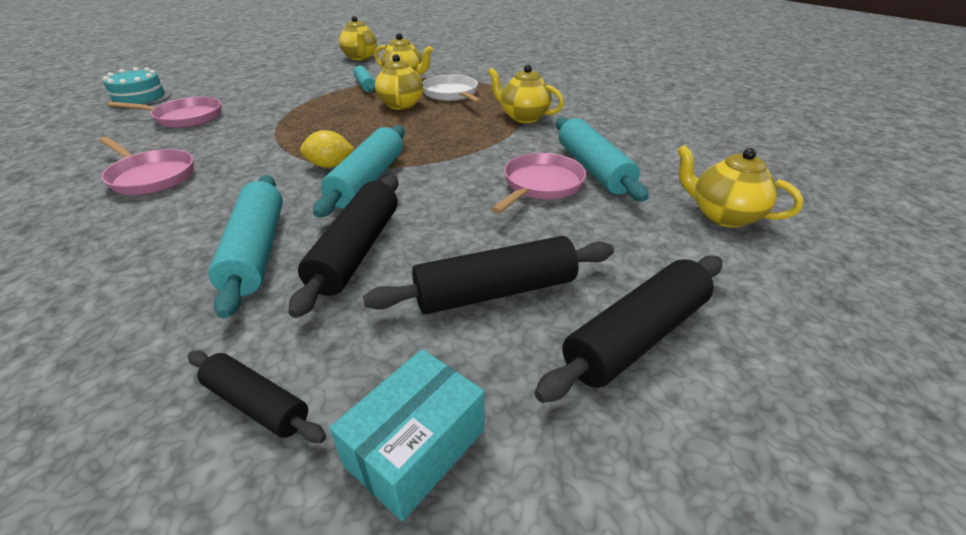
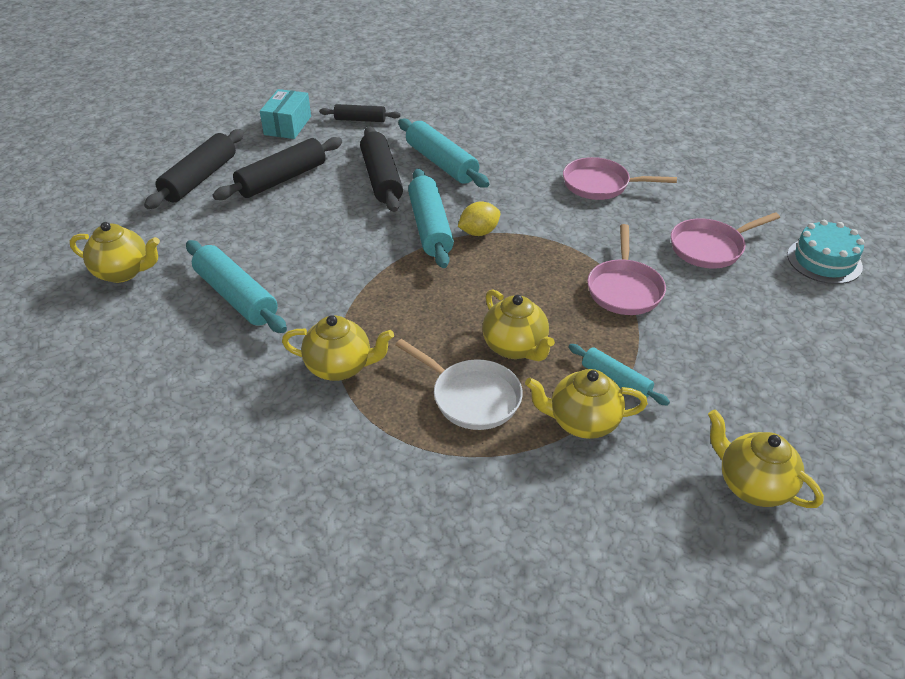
camera: 155 degrees right, 5 degrees up
pink pan [491,153,586,214] -> pink pan moved to [587,224,666,315]

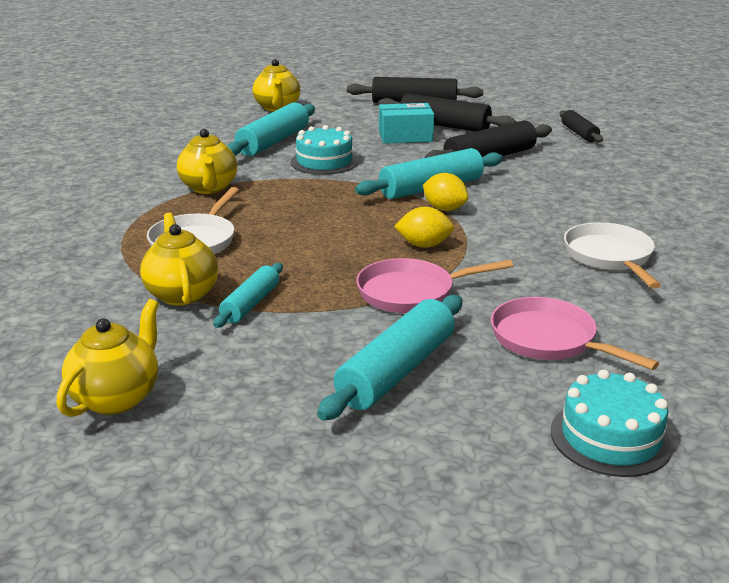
camera: 70 degrees right, 15 degrees down
turquoise box [260,89,311,139] -> turquoise box moved to [379,103,434,144]
turquoise rolling pin [398,118,489,188] -> turquoise rolling pin moved to [317,295,462,420]
yellow teapot [483,289,555,361] -> none
pink pan [563,157,677,200] -> white pan [564,222,661,289]
none -> turquoise cake [291,125,359,175]
none -> yellow lemon [394,207,454,248]

